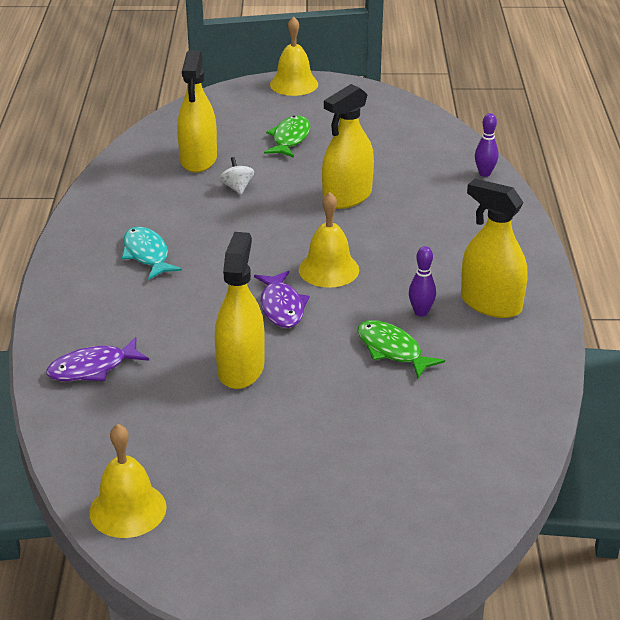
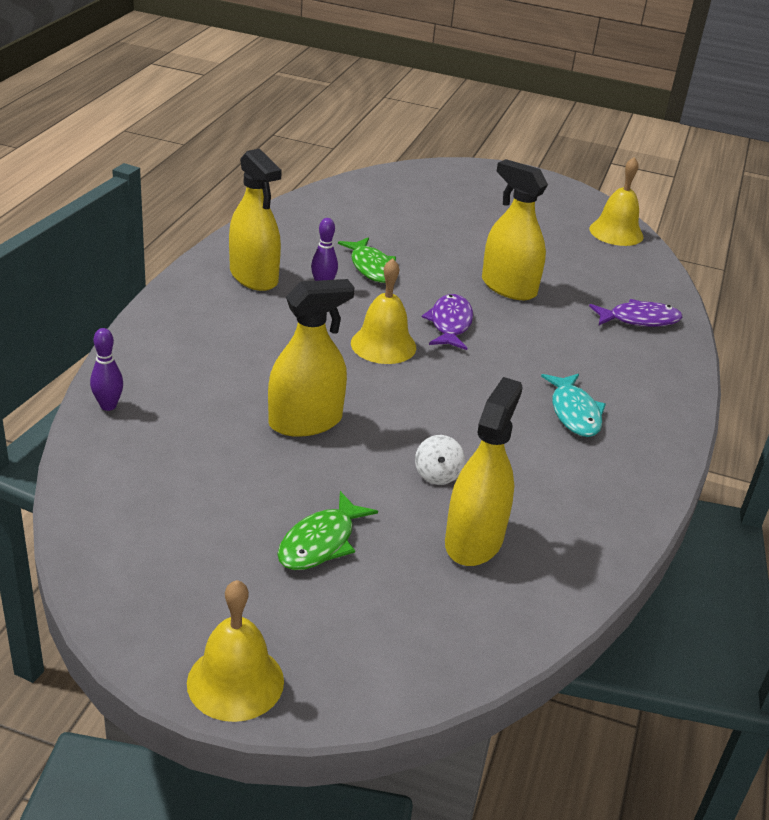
camera: 165 degrees left, 0 degrees up
yellow spray bottle [215,232,265,389] -> yellow spray bottle turned 105 degrees clockwise [482,159,548,300]

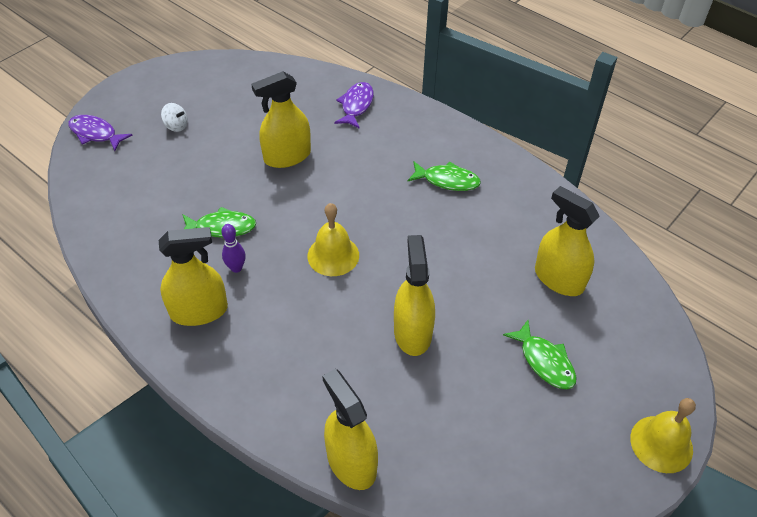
camera: 65 degrees left, 15 degrees up
purple bowling pin [90,328,123,411] -> yellow spray bottle [322,369,378,490]
white spinning top [415,435,465,485] -> white spinning top moved to [161,103,188,132]
purple fish [422,294,473,350] -> purple fish moved to [68,115,132,151]
turquoise fish [541,374,606,437] -> green fish [407,161,481,191]
yellow bell [589,157,643,246] -> none

